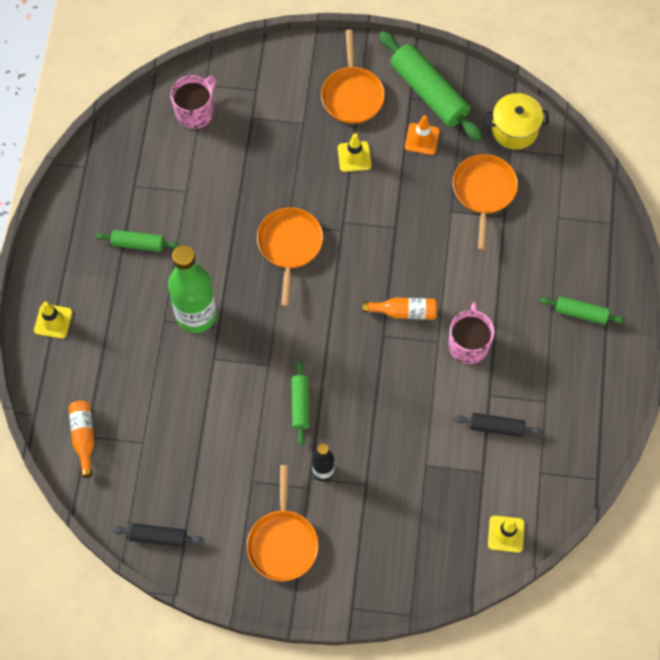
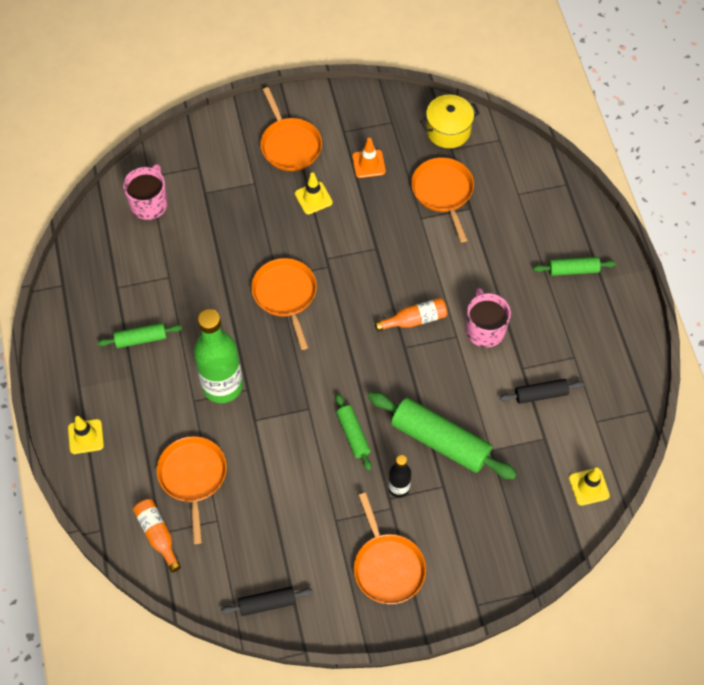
camera: 20 degrees left, 5 degrees down
green rolling pin [379,31,482,141] -> green rolling pin moved to [368,392,517,479]
none -> orange pan [157,436,227,544]

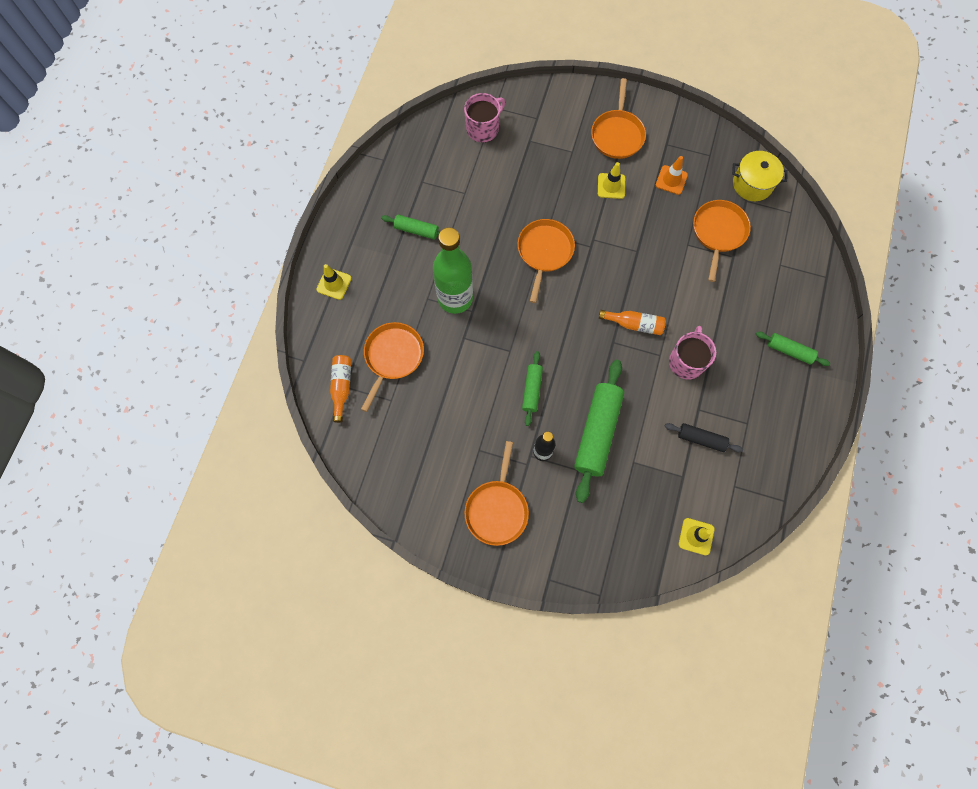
camera: 30 degrees right, 10 degrees up
black rolling pin [221,587,313,616] -> none
green rolling pin [368,392,517,479] -> green rolling pin turned 45 degrees clockwise [574,360,624,503]

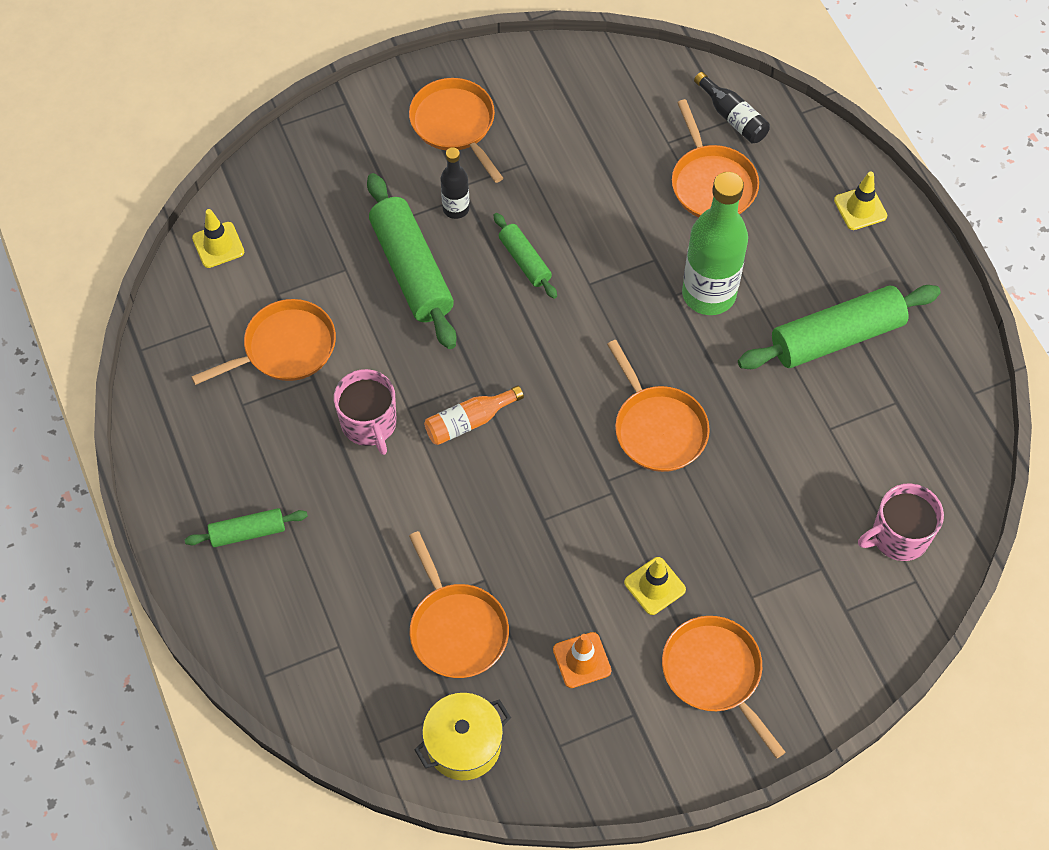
camera: 140 degrees right, 10 degrees down
orange bottle [330,355,351,423] -> black bottle [694,72,770,143]
green rolling pin [381,215,440,240] -> green rolling pin [738,285,941,369], size x1.89
pink mug [464,93,505,142] -> pink mug turned 60 degrees clockwise [858,483,944,561]
black rolling pin [664,423,743,452] -> orange pan [191,299,336,385]

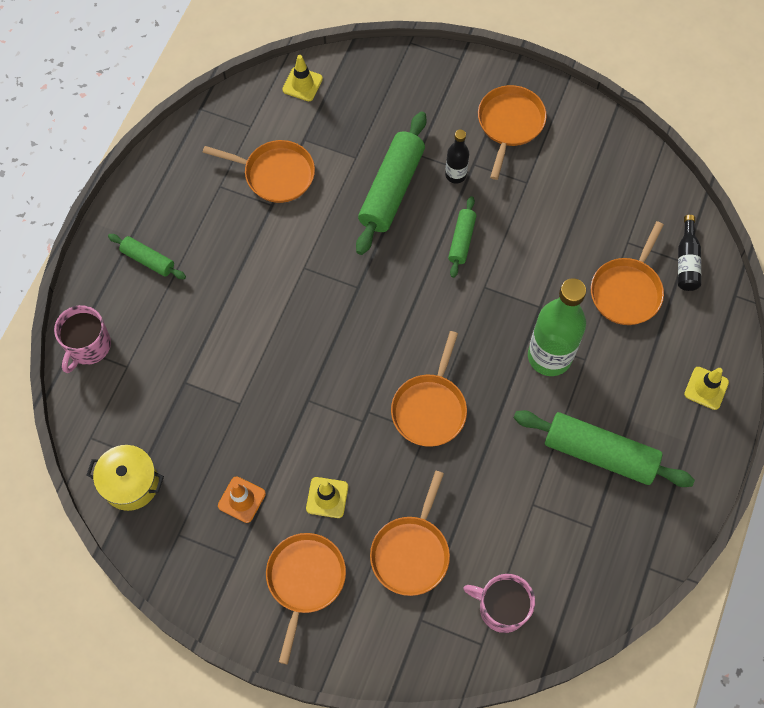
camera: 45 degrees right, 5 degrees up
pink mug [334,369,397,455] -> pink mug moved to [54,305,111,373]
orange pan [409,531,509,678] -> orange pan moved to [370,471,450,596]
orange bottle [424,386,524,445] -> none

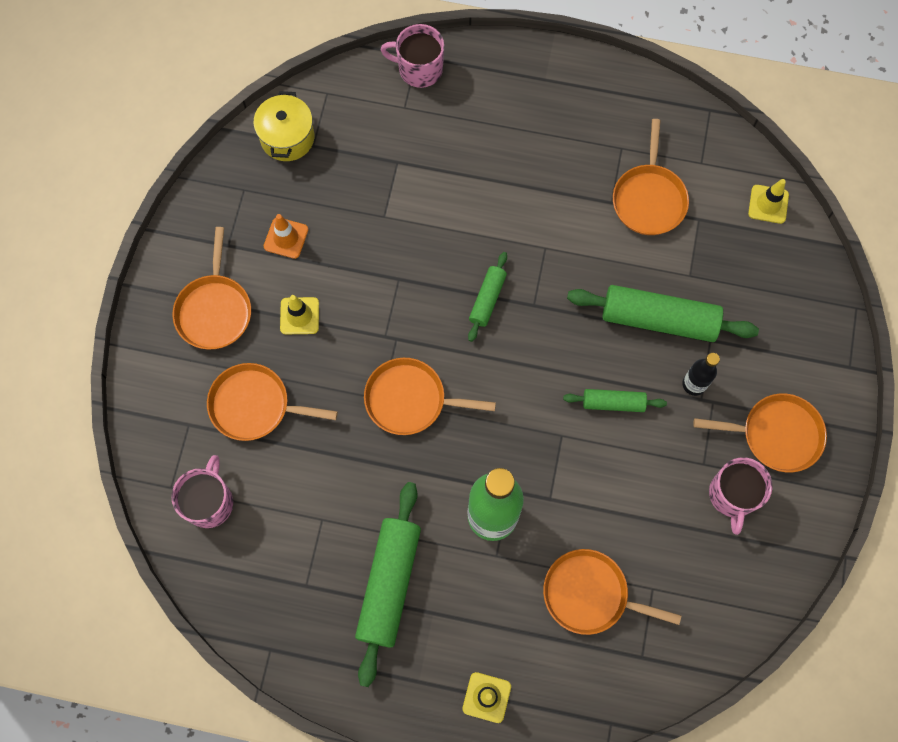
camera: 80 degrees right, 5 degrees up
green rolling pin [108,234,186,279] -> green rolling pin moved to [468,252,507,342]
orange pan [266,533,346,664] -> orange pan turned 90 degrees clockwise [173,227,251,349]
black bottle [678,215,701,291] -> none
none -> pink mug [709,457,772,535]

